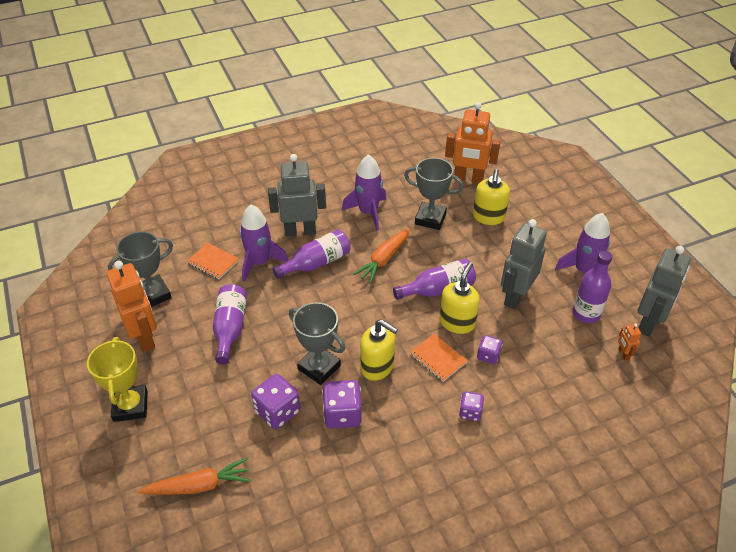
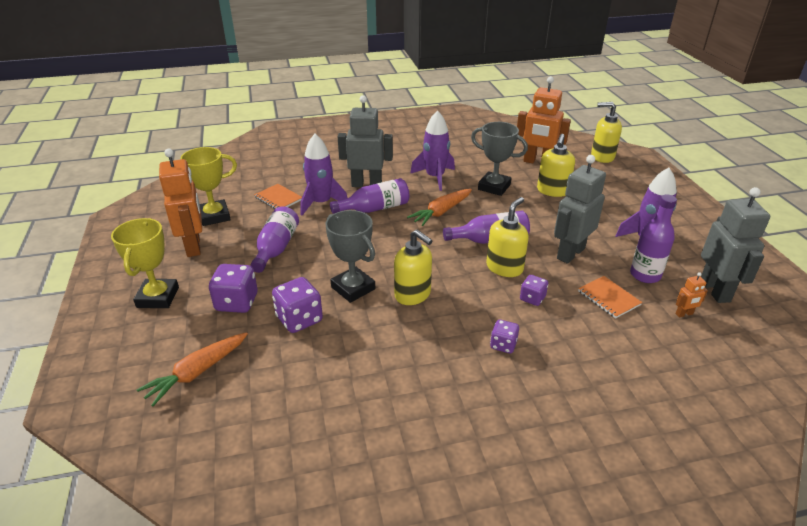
camera: 10 degrees right, 10 degrees down
grey trophy [108,231,173,307] -> yellow trophy [180,147,237,226]
orange carrot [138,458,251,495] -> orange carrot turned 135 degrees clockwise [137,332,248,406]
purple dice [322,380,362,429] -> purple dice moved to [209,264,257,313]
orange notebook [410,334,468,382] -> orange notebook moved to [578,276,642,319]
orange robot [618,323,641,360] -> orange robot turned 105 degrees counterclockwise [675,272,708,317]
grey robot [637,246,691,337] -> grey robot turned 45 degrees counterclockwise [701,187,770,303]
none -> yellow soap dispenser [591,102,622,163]

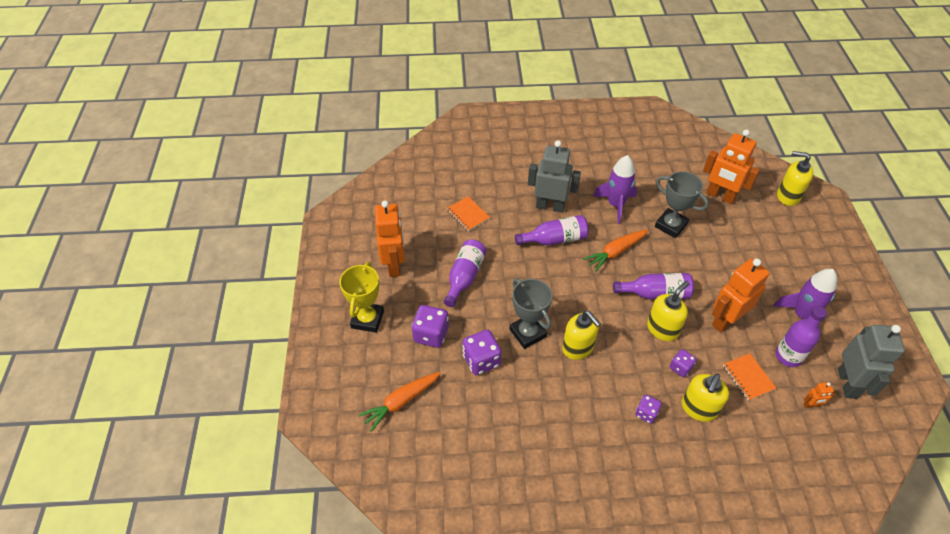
camera: 10 degrees right, 15 degrees up
yellow trophy [180,147,237,226] -> none
purple rocket [300,134,347,215] -> none
yellow soap dispenser [537,134,575,197] -> yellow soap dispenser moved to [682,374,729,422]
grey robot [554,155,606,264] -> orange robot [712,259,770,332]

